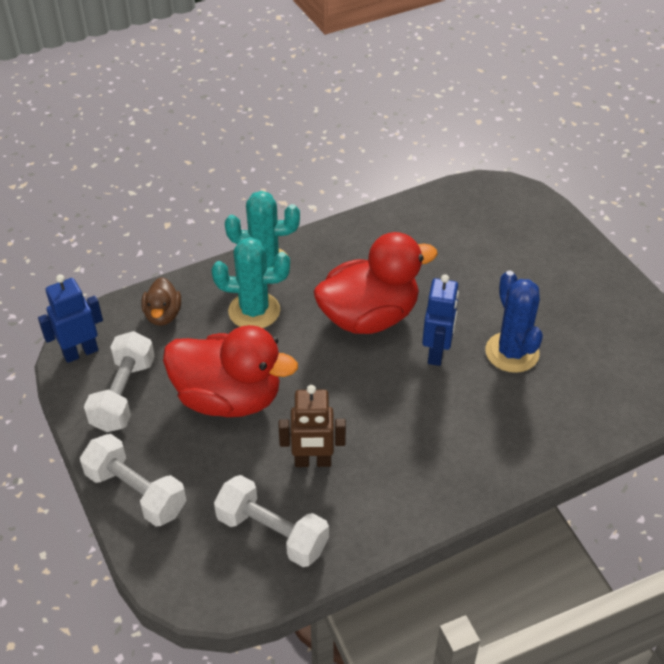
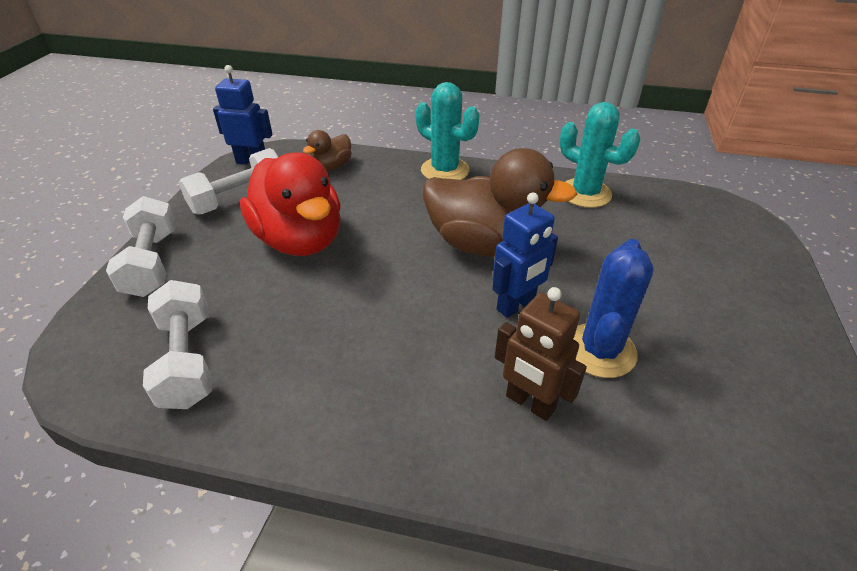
camera: 40 degrees right, 5 degrees down
turquoise cactus [211,237,290,328] -> turquoise cactus moved to [560,102,641,208]
brown robot [279,385,346,467] -> brown robot moved to [495,287,587,421]
red duck [313,232,438,334] -> brown duck [423,148,577,257]

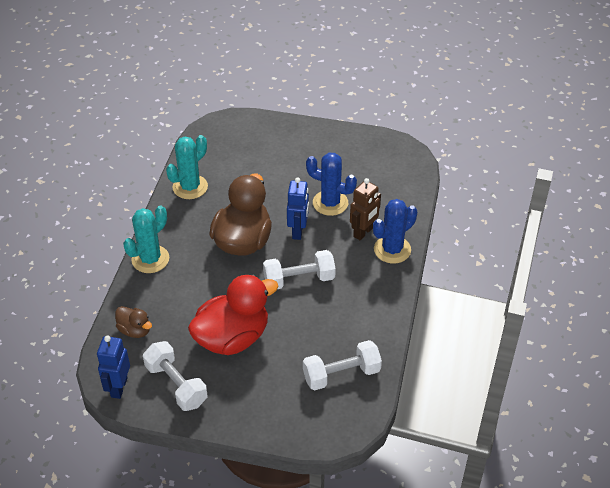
camera: 90 degrees left, 5 degrees up
white dumbbell [106,196,176,297] -> white dumbbell moved to [263,250,336,289]
blue robot [492,192,558,318] -> blue robot turned 45 degrees clockwise [287,177,309,240]
none -> blue cactus [373,199,417,263]

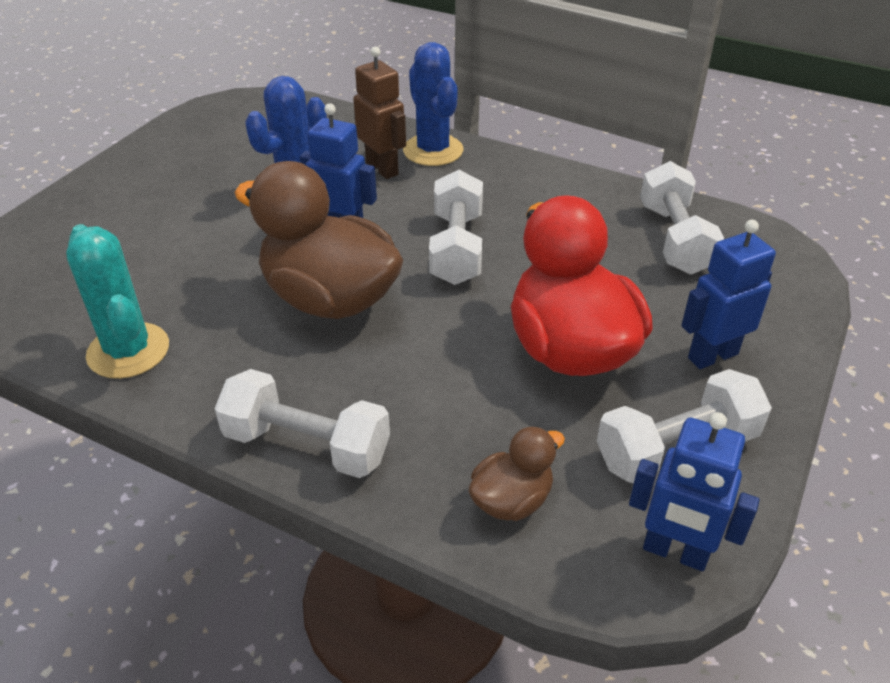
camera: 75 degrees left, 5 degrees down
turquoise cactus [123,206,169,273] -> white dumbbell [215,369,390,478]
none -> blue robot [681,220,776,369]

